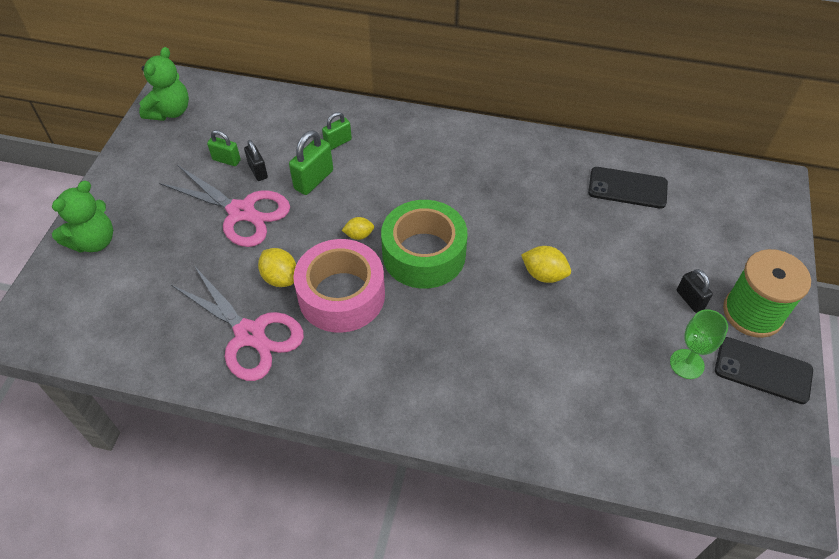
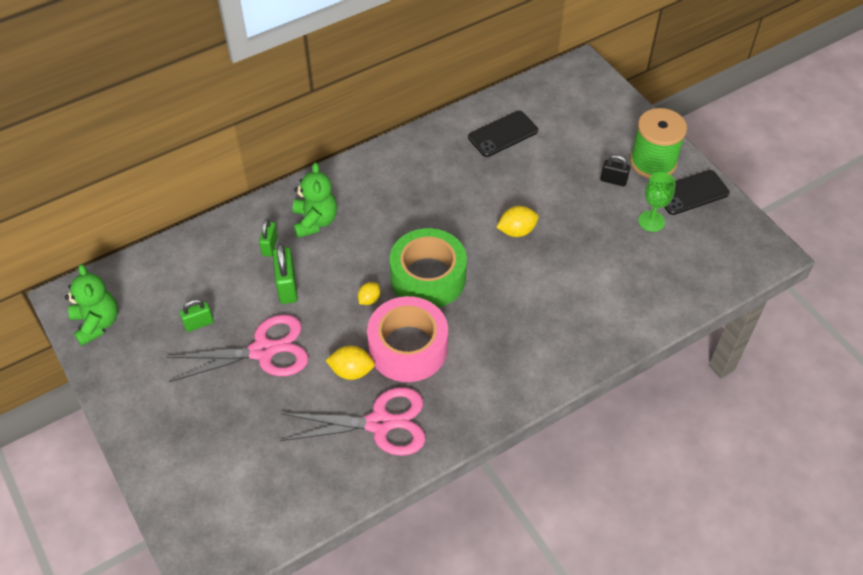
camera: 45 degrees left, 0 degrees up
green teddy bear [52,181,113,253] -> green teddy bear moved to [293,162,337,238]
black padlock [244,140,268,181] -> none

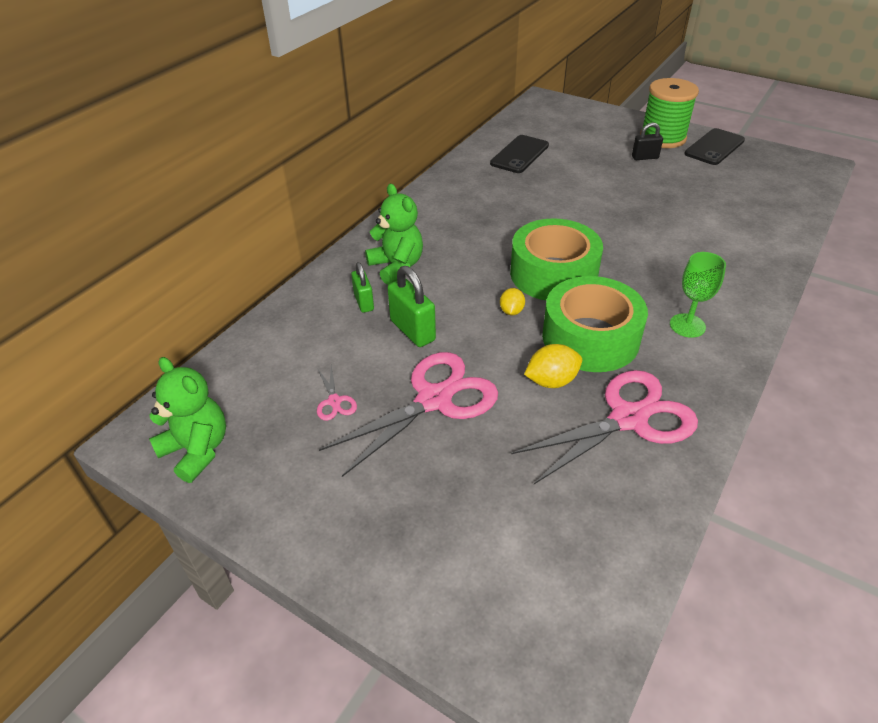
camera: 25 degrees left, 10 degrees down
green padlock [180,299,214,332] -> pink scissors [317,365,357,421]
pink tape [367,296,448,382] -> green tape [542,276,648,372]
yellow lemon [496,206,539,237] -> none
green goblet [638,172,676,232] -> green goblet moved to [670,252,726,338]

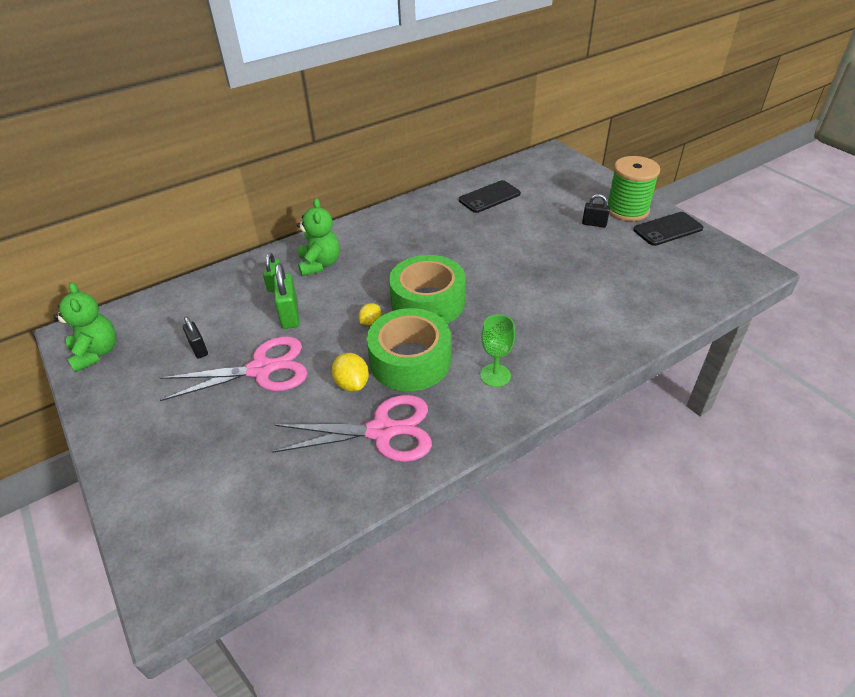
camera: 25 degrees right, 0 degrees up
pink scissors [317,365,357,421] -> black padlock [183,317,208,359]
yellow lemon [524,344,582,388] -> yellow lemon turned 60 degrees clockwise [332,353,369,392]

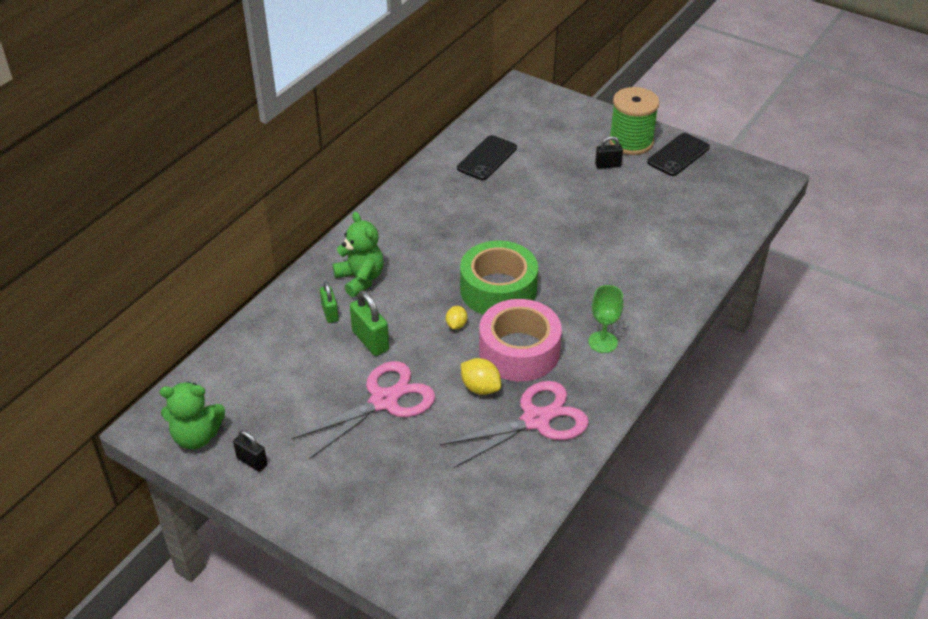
camera: 25 degrees left, 0 degrees up
green teddy bear [53,282,116,372] -> green teddy bear turned 135 degrees clockwise [160,382,225,449]
black padlock [183,317,208,359] -> black padlock moved to [233,430,268,472]
green tape [367,308,451,391] -> pink tape [479,299,562,381]

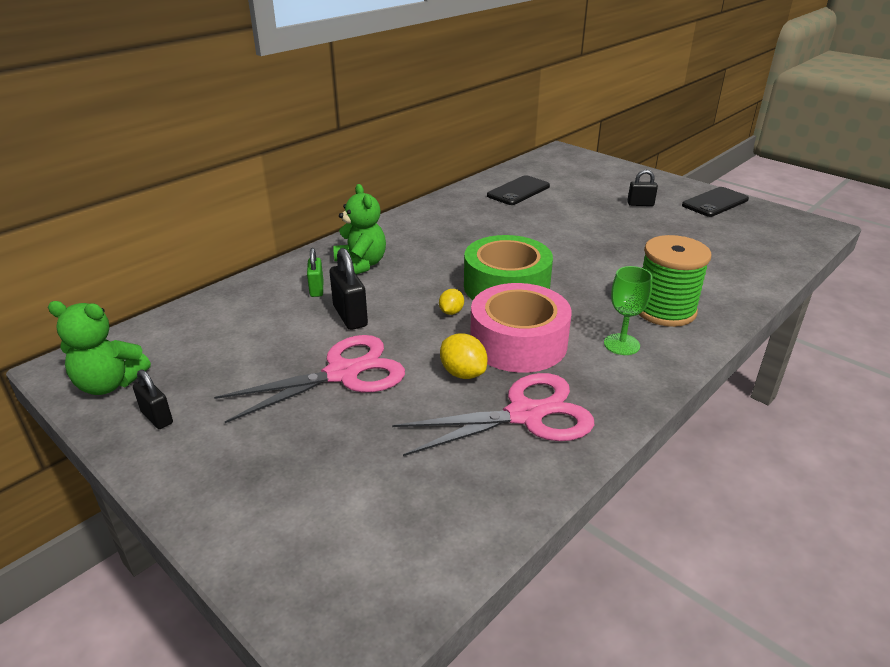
camera: 10 degrees right, 10 degrees down
green padlock [350,290,389,356] -> black padlock [330,248,368,330]
green spool [609,87,660,155] -> green spool moved to [638,235,712,327]

